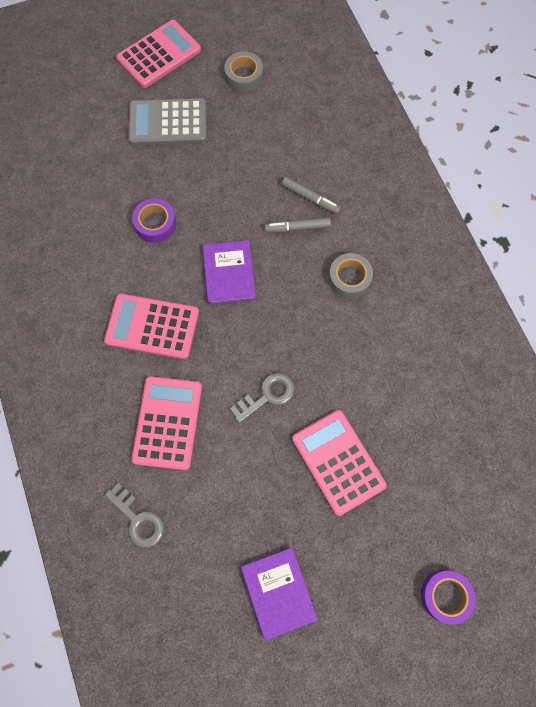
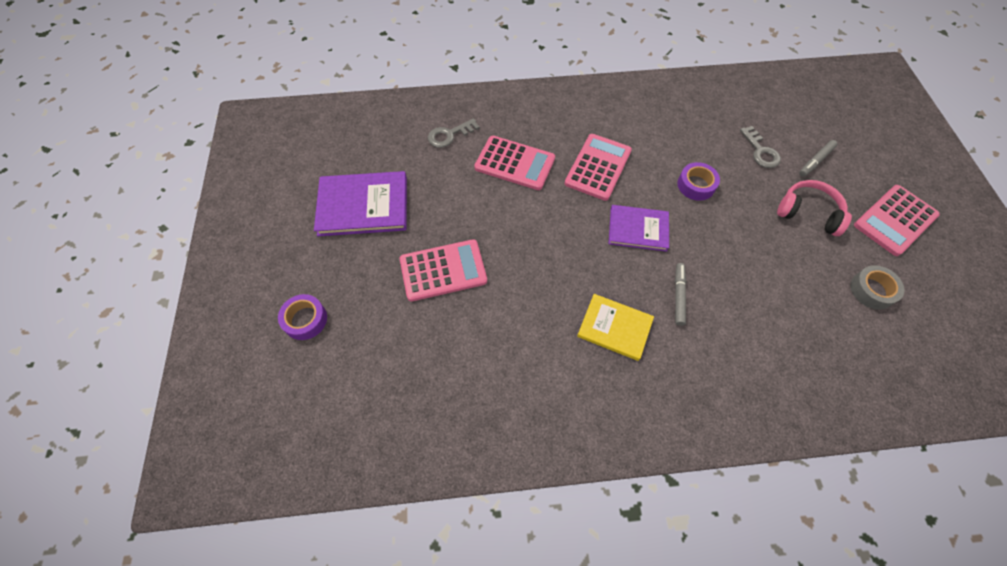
camera: 105 degrees right, 10 degrees down
pink calculator [116,20,201,88] -> pink calculator turned 75 degrees clockwise [854,185,940,256]
grey calculator [128,98,206,145] -> pink headphones [777,180,852,236]
grey key [230,373,295,423] -> grey key moved to [740,126,781,168]
purple book [241,548,318,641] -> purple book [314,171,407,236], size x1.54
grey marker [281,177,341,214] -> grey marker moved to [799,140,837,177]
grey tape [329,253,373,298] -> yellow book [577,294,654,361]

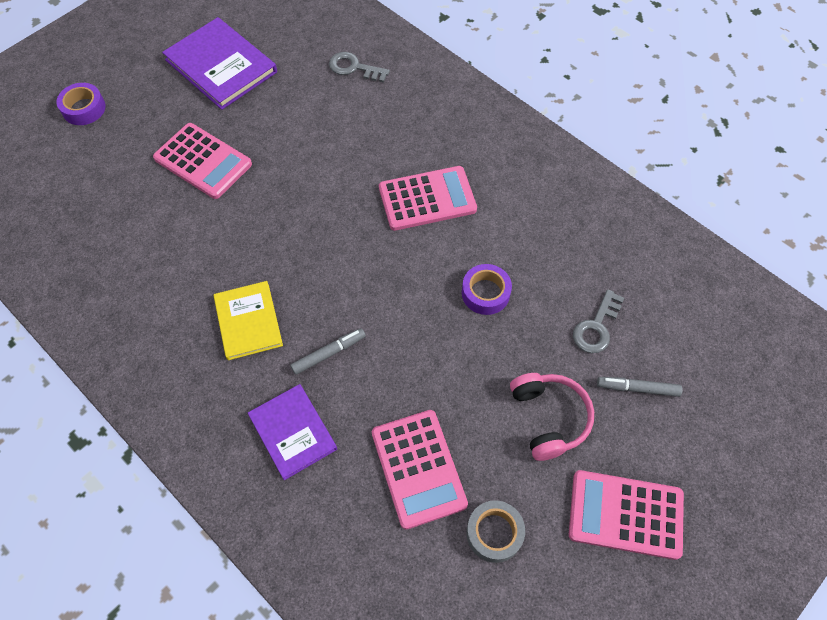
camera: 50 degrees right, 0 degrees up
pink calculator [474,136,555,190] -> pink calculator moved to [372,410,468,530]
purple book [608,205,669,252] -> purple book moved to [248,384,337,480]

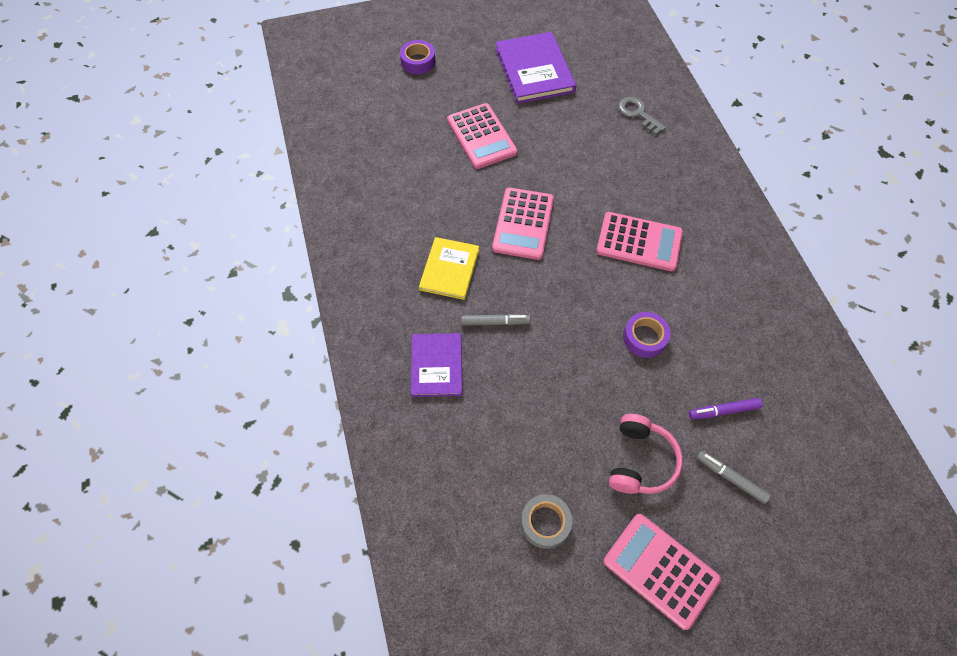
camera: 30 degrees right, 0 degrees up
pink calculator [372,410,468,530] -> pink calculator moved to [492,188,554,260]
grey key [573,289,624,353] -> purple marker [689,398,763,420]

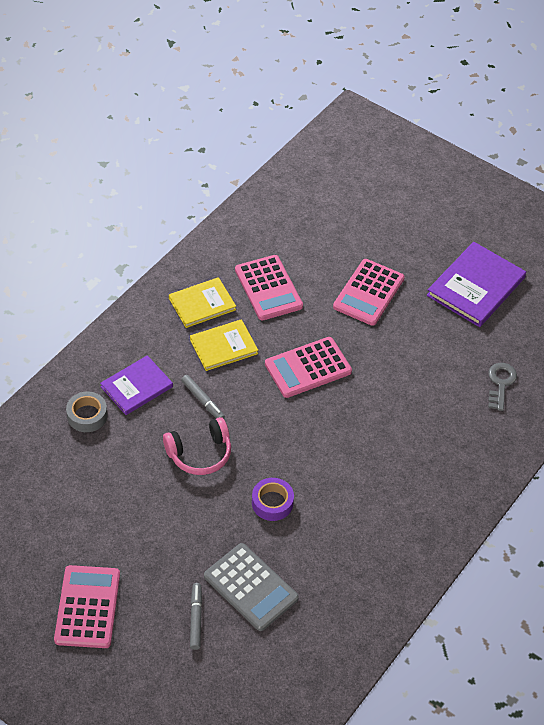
camera: 50 degrees right, 10 degrees down
purple tape [400,40,435,74] -> none
grey tape [521,494,572,549] -> grey tape moved to [66,392,107,432]
pink calculator [596,212,683,271] -> pink calculator moved to [235,255,303,320]
pink headphones [609,414,683,494] -> pink headphones moved to [163,417,231,475]
purple marker [689,398,763,420] -> grey calculator [204,543,299,631]
none -> yellow book [169,277,236,328]

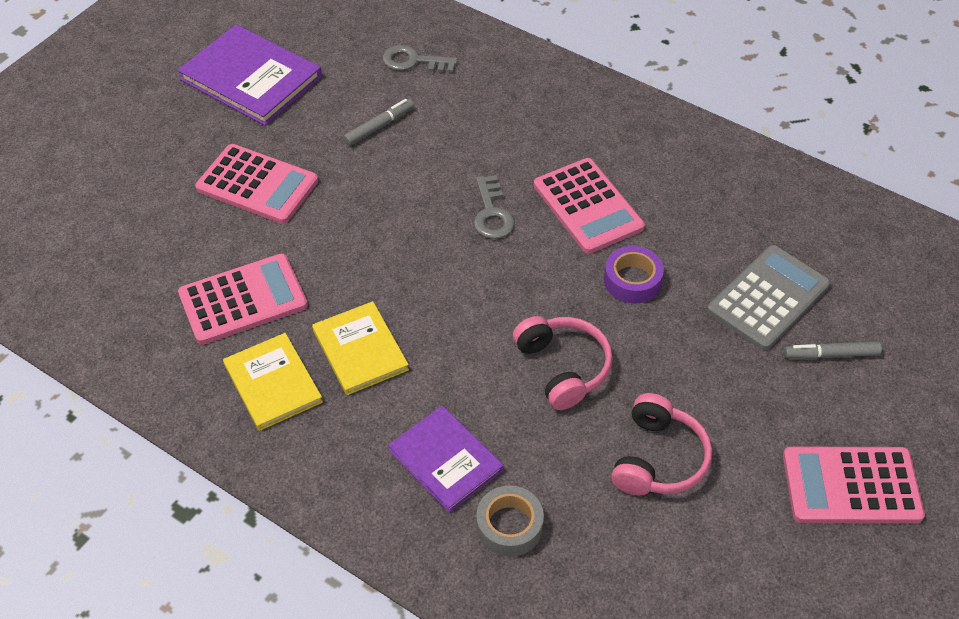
camera: 90 degrees left, 0 degrees up
grey marker [181,375,225,419] -> grey marker moved to [343,99,414,146]
pink calculator [265,337,352,398] -> pink calculator moved to [534,158,645,254]
none -> grey key [474,175,515,239]
none -> pink headphones [611,393,712,495]

